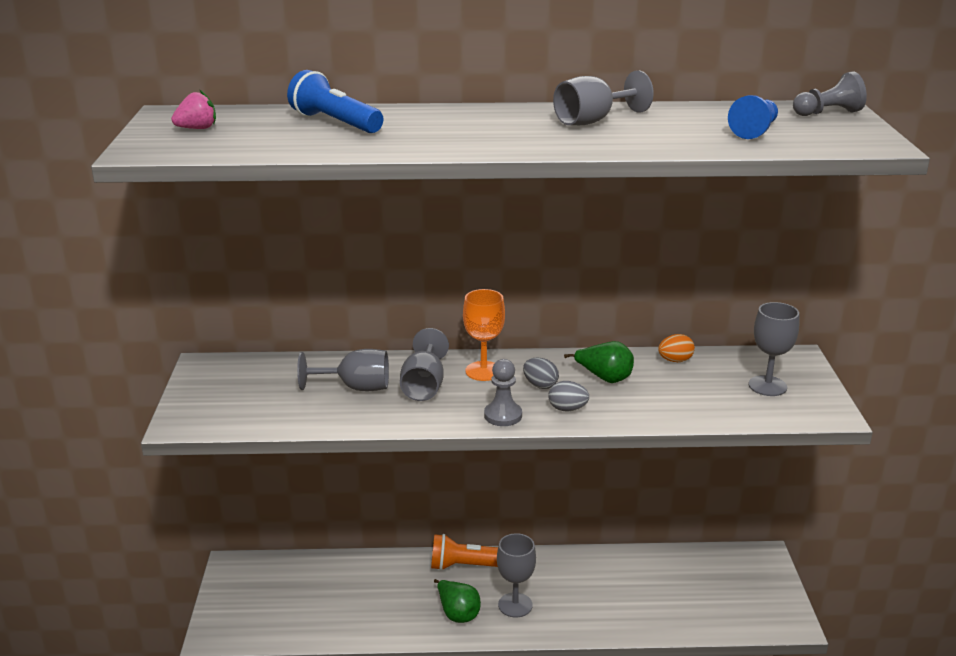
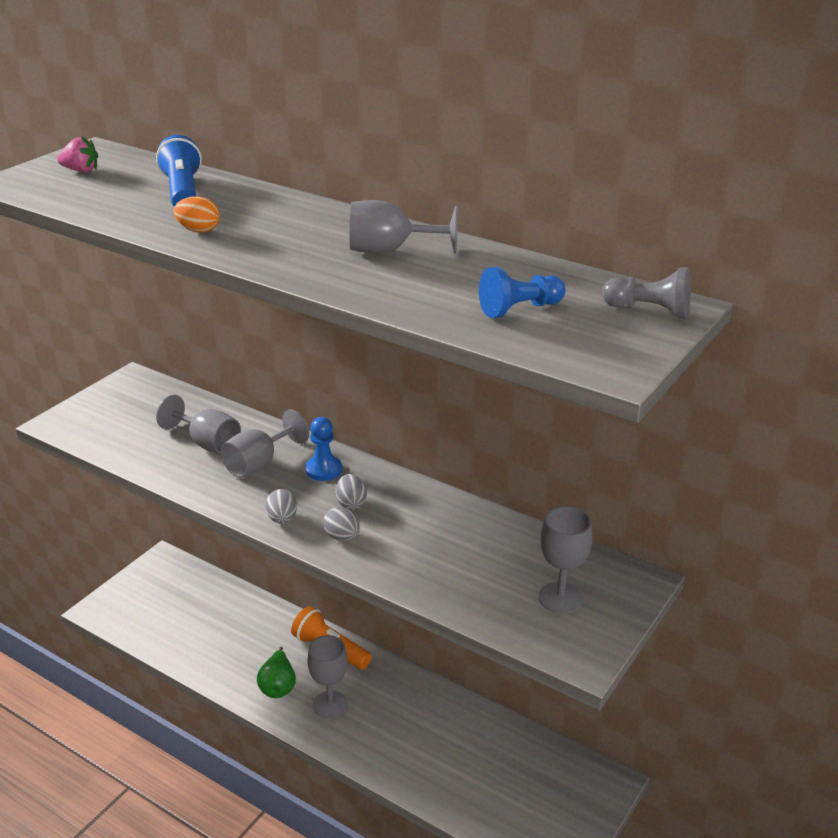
camera: 35 degrees right, 5 degrees up
orange goblet [463,289,505,381] -> blue pawn [305,417,342,481]
grey pawn [484,359,522,426] -> grey egg [265,489,297,524]
green pear [564,341,634,383] -> none
orange egg [658,334,695,362] -> orange egg moved to [174,196,220,233]

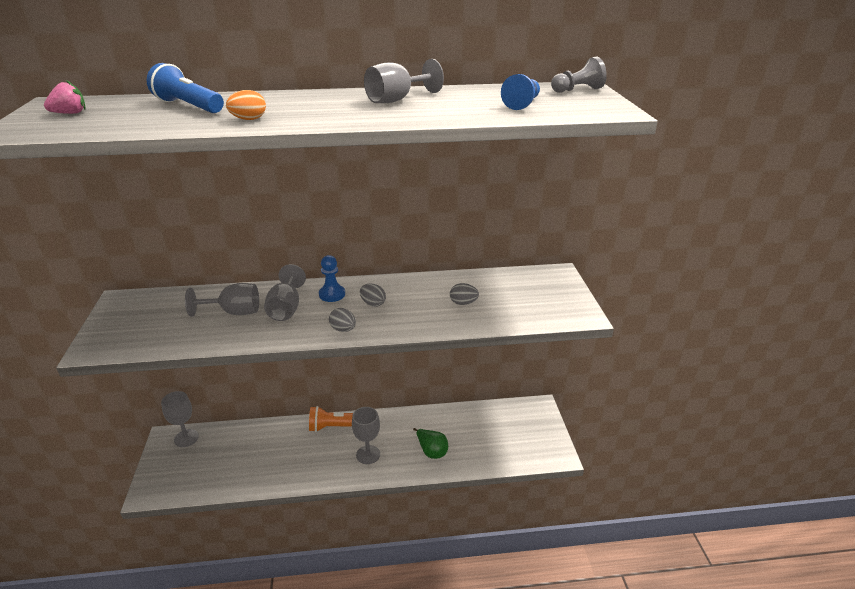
camera: 40 degrees left, 0 degrees up
green pear [257,647,296,698] -> green pear moved to [413,428,448,459]
grey egg [323,507,360,541] -> grey egg moved to [450,283,479,305]
grey goblet [539,506,593,614] -> grey goblet moved to [161,391,199,447]

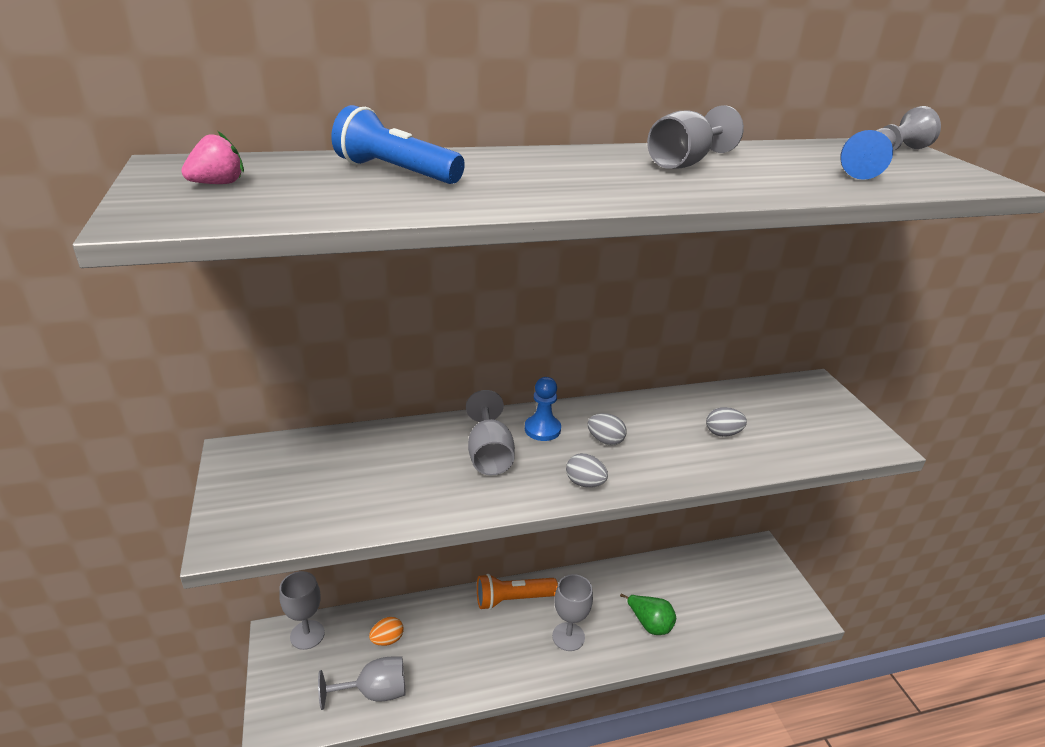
camera: 10 degrees left, 0 degrees up
grey goblet [185,283,259,317] -> grey goblet moved to [318,656,406,710]
orange egg [226,90,266,120] -> orange egg moved to [369,617,403,646]

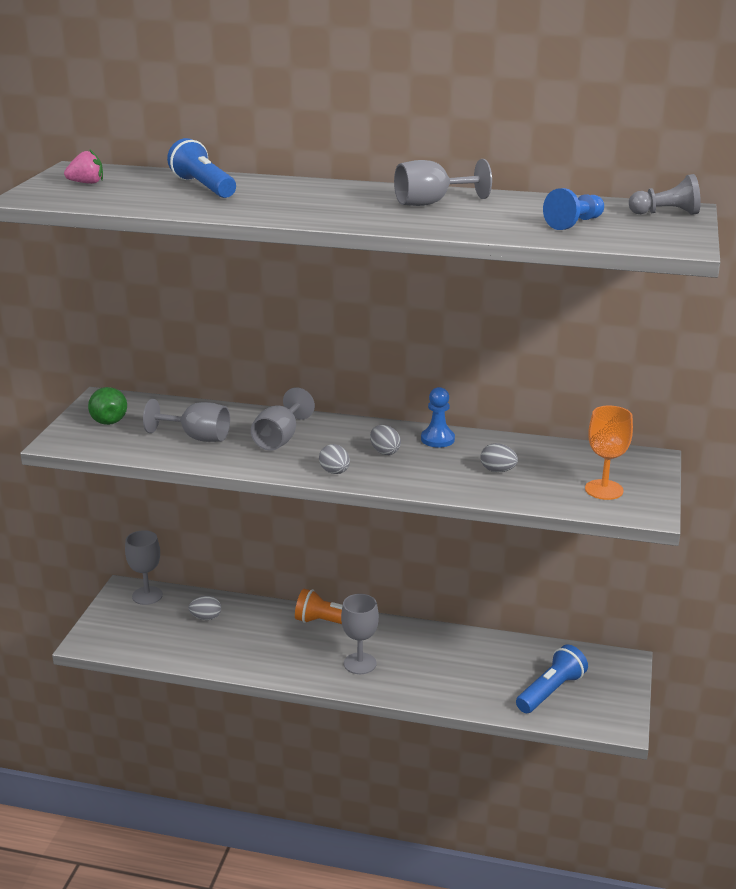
camera: 30 degrees right, 5 degrees down
grey goblet [318,656,406,710] -> grey goblet moved to [143,399,230,442]
orange egg [369,617,403,646] -> grey egg [188,596,221,620]
blue pawn [525,377,561,441] -> blue pawn moved to [421,387,455,448]
green pear [620,594,676,635] -> green pear moved to [88,387,127,425]
none -> blue flashlight [516,645,588,713]
none -> orange goblet [585,406,633,500]

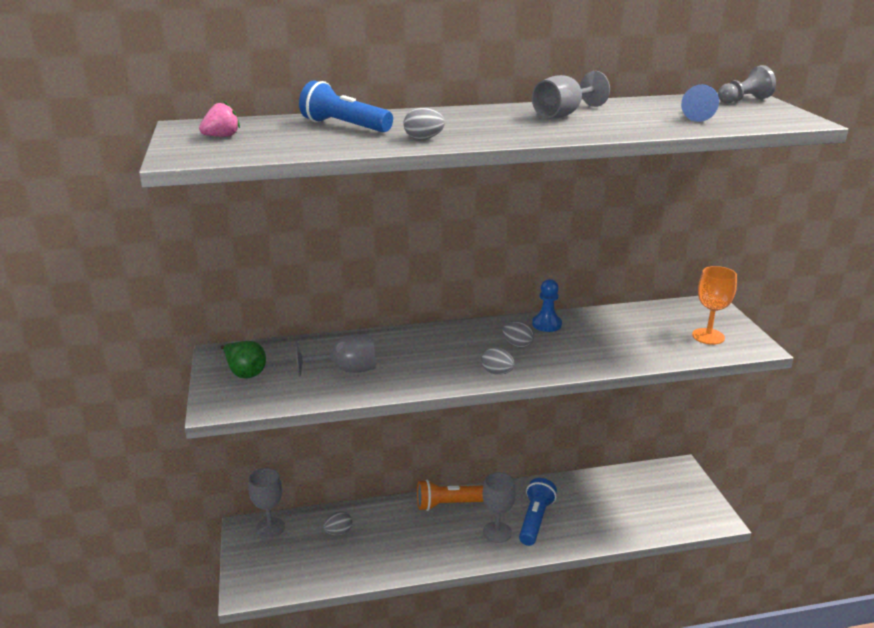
camera: 25 degrees left, 0 degrees up
grey goblet [251,387,315,451] -> none
grey egg [480,443,518,472] -> grey egg moved to [404,108,445,140]
blue flashlight [516,645,588,713] -> blue flashlight moved to [519,478,557,546]

